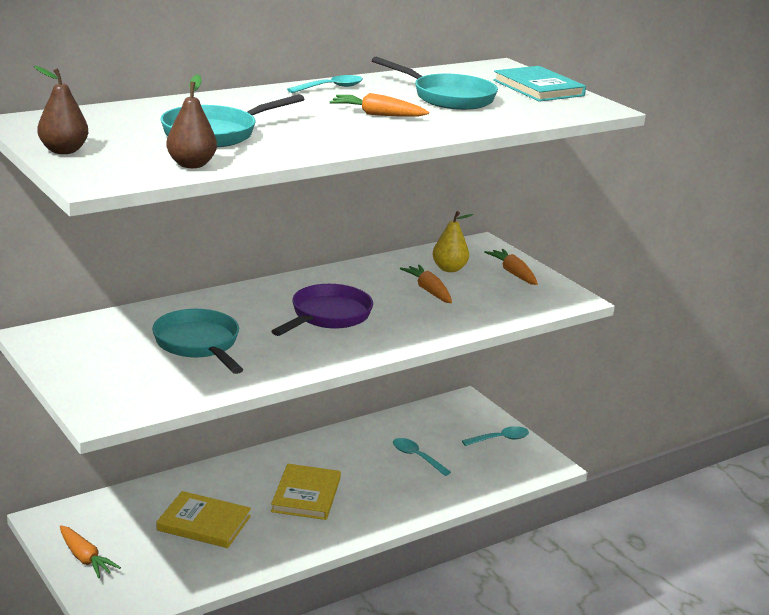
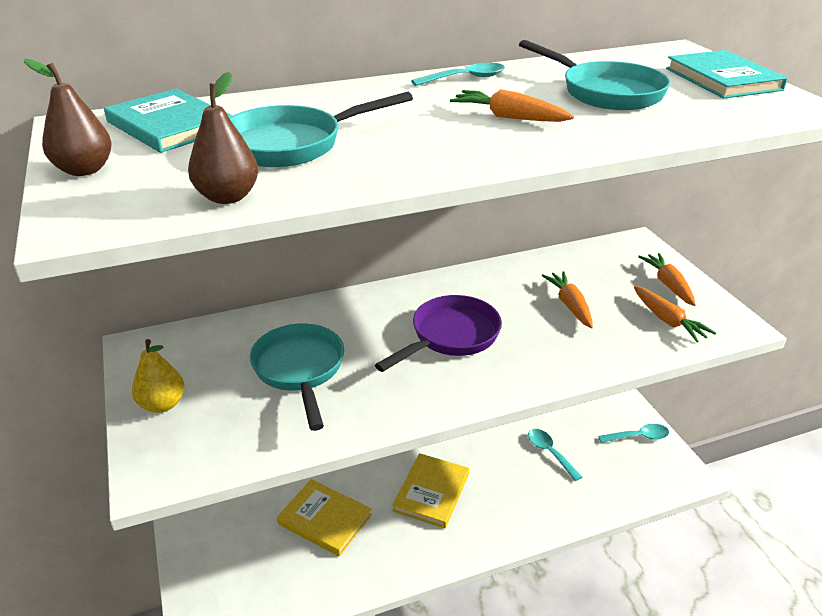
camera: 15 degrees right, 10 degrees up
orange carrot [60,525,121,578] -> orange carrot moved to [634,286,716,342]
yellow pear [432,211,473,272] -> yellow pear moved to [132,339,185,413]
none -> turquoise book [104,89,232,153]

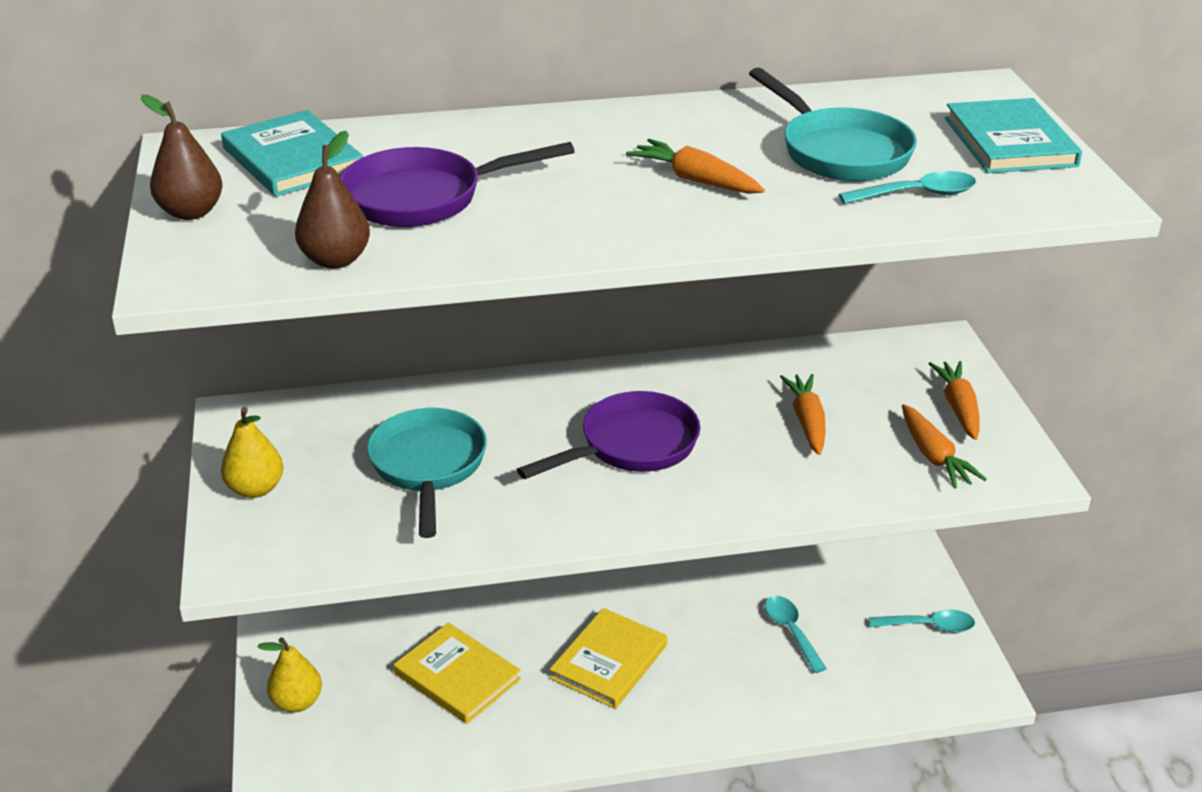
camera: 10 degrees right, 0 degrees up
turquoise pan [229,92,413,167] -> purple pan [340,142,575,227]
turquoise spoon [411,63,505,86] -> turquoise spoon moved to [839,171,976,204]
none -> yellow pear [258,637,322,713]

